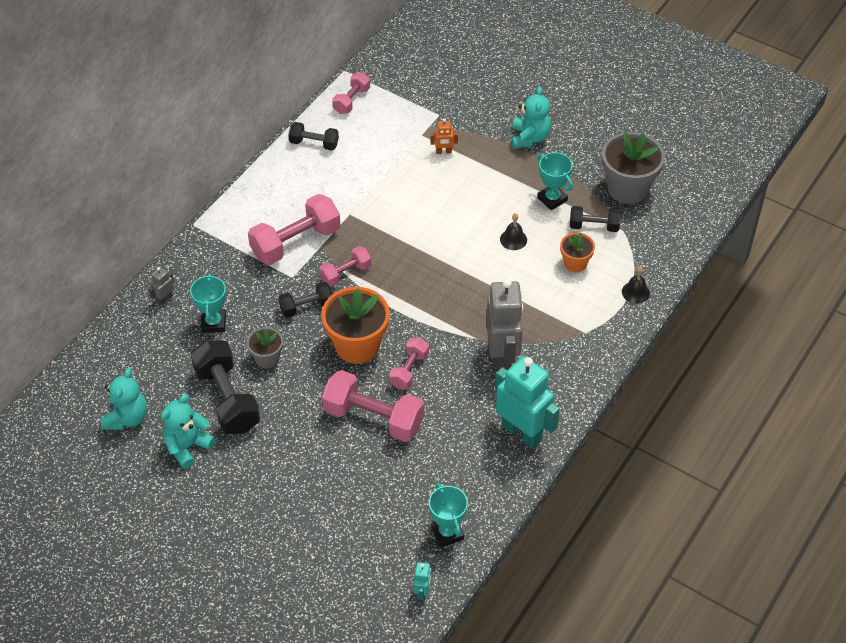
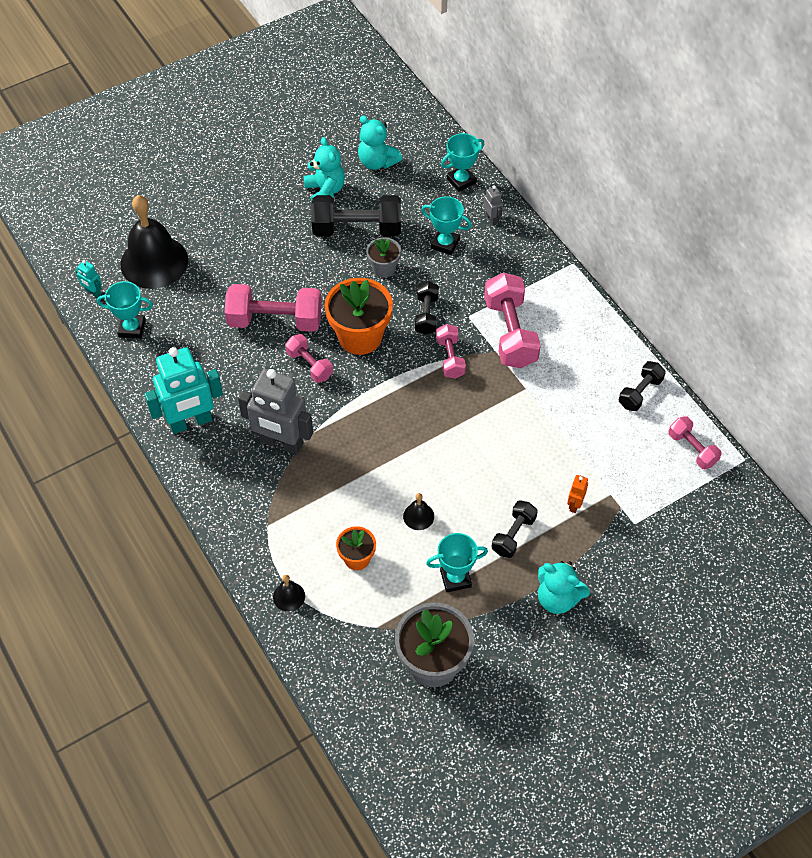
camera: 115 degrees right, 5 degrees up
pink dumbbell [322,370,424,442] -> pink dumbbell turned 45 degrees clockwise [225,284,322,332]
black dumbbell [570,206,621,232] -> black dumbbell moved to [492,500,538,558]
none -> black bell [121,195,188,289]
none -> turquoise trophy [441,133,484,192]

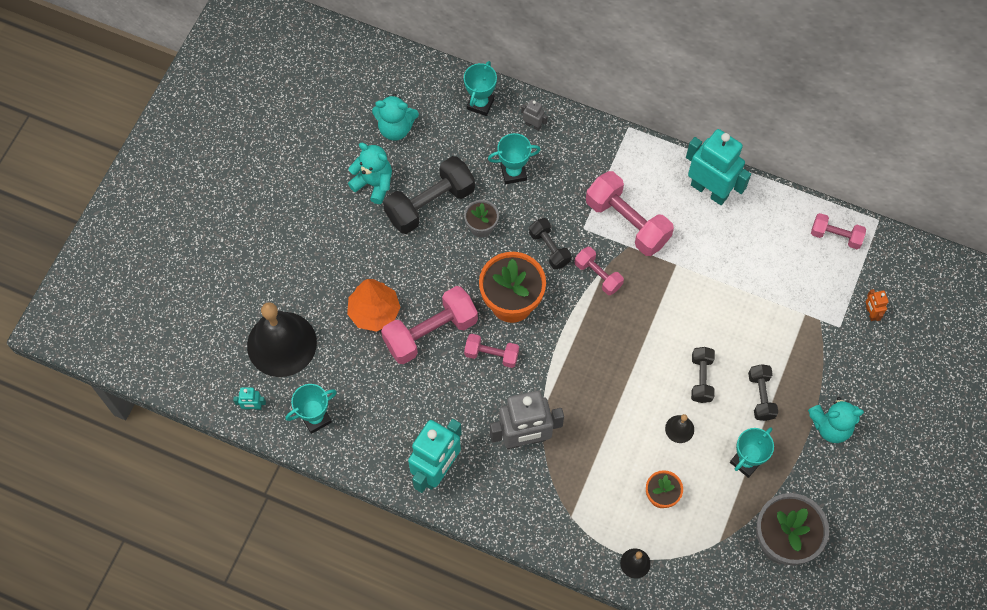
camera: 35 degrees left, 10 degrees up
orange robot [567,475,588,513] -> orange robot moved to [866,289,889,321]
black dumbbell [619,361,666,411] -> black dumbbell moved to [691,347,715,403]
none -> orange tree [347,279,401,332]
none -> turquoise robot [686,129,751,205]

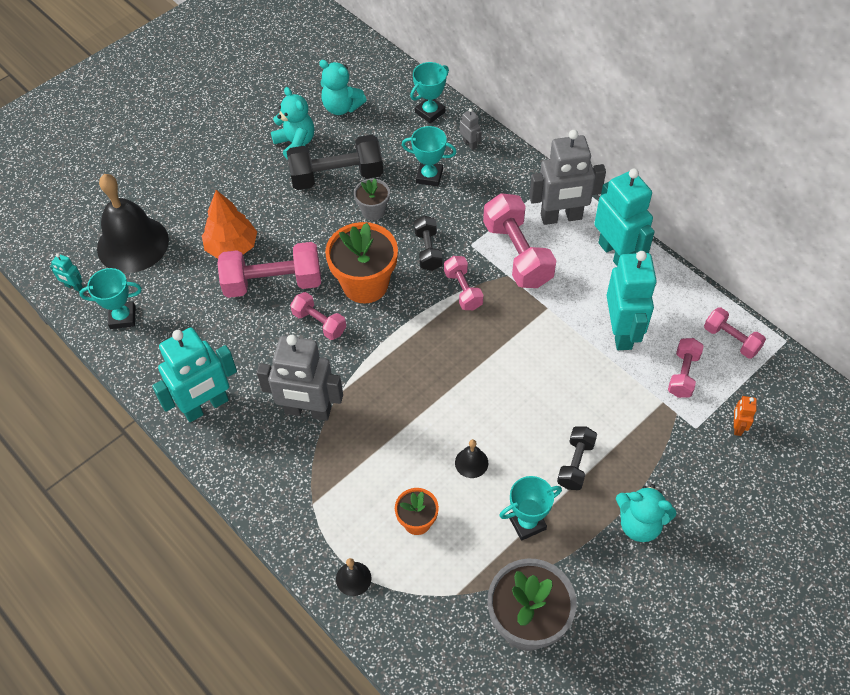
camera: 25 degrees right, 10 degrees down
black dumbbell [691,347,715,403] -> none
none -> grey robot [529,130,606,225]
none -> turquoise robot [607,251,657,350]
none -> pink dumbbell [668,338,704,398]

